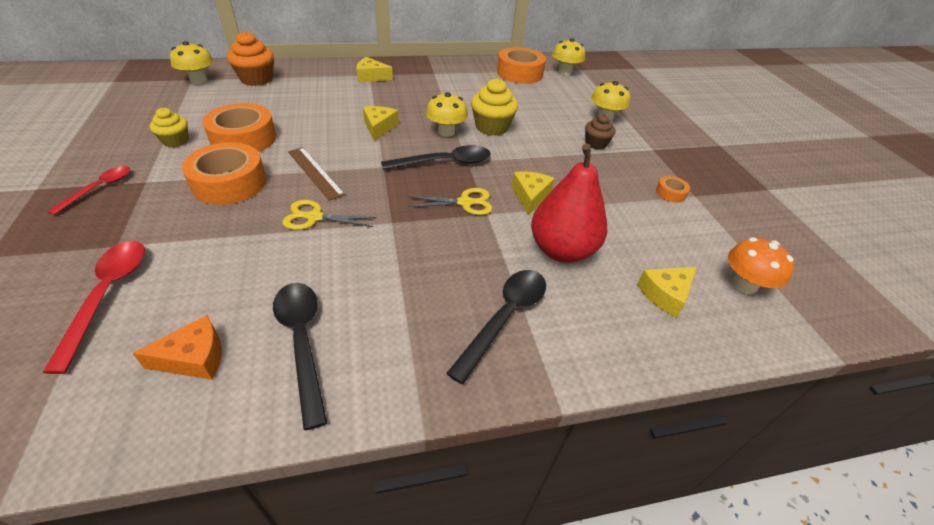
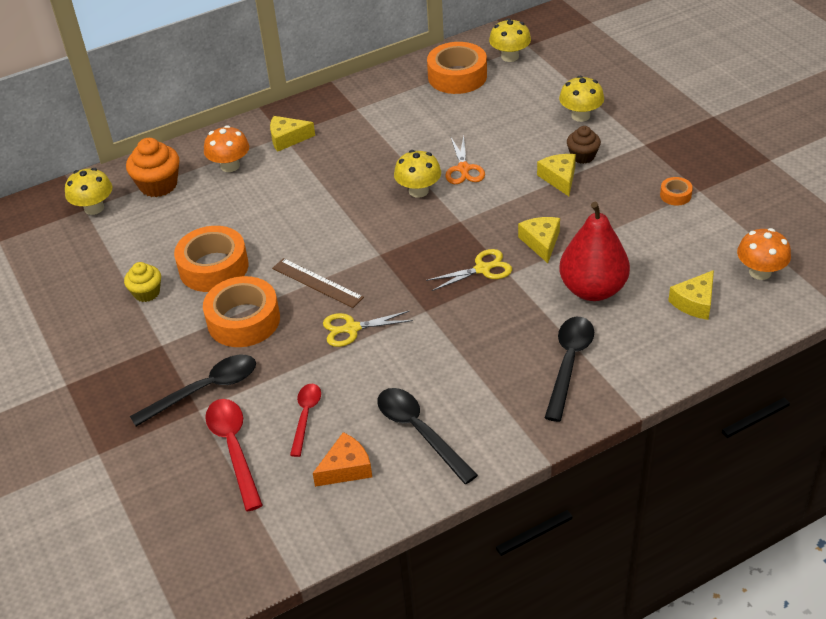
camera: 10 degrees left, 0 degrees up
red spoon [47,166,130,215] -> red spoon moved to [290,384,321,457]
yellow cheese [363,106,399,141] -> yellow cheese moved to [537,154,576,196]
black spoon [381,145,491,170] -> black spoon moved to [130,355,256,427]
yellow cupcake [471,78,518,136] -> orange scissors [445,136,485,184]
none -> orange mushroom [204,125,249,172]

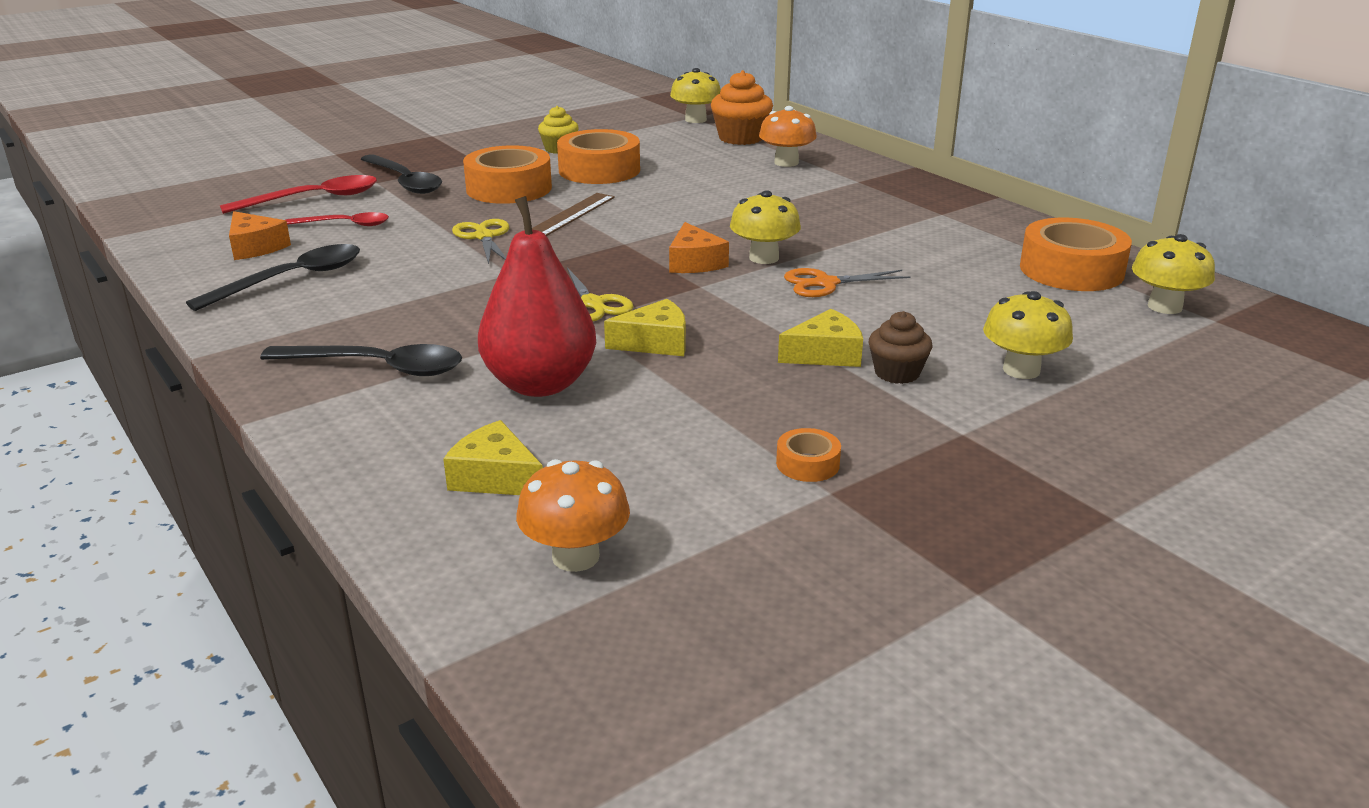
camera: 80 degrees right, 15 degrees down
yellow cheese [270,116,315,152] -> none
none -> orange cheese [669,222,729,273]

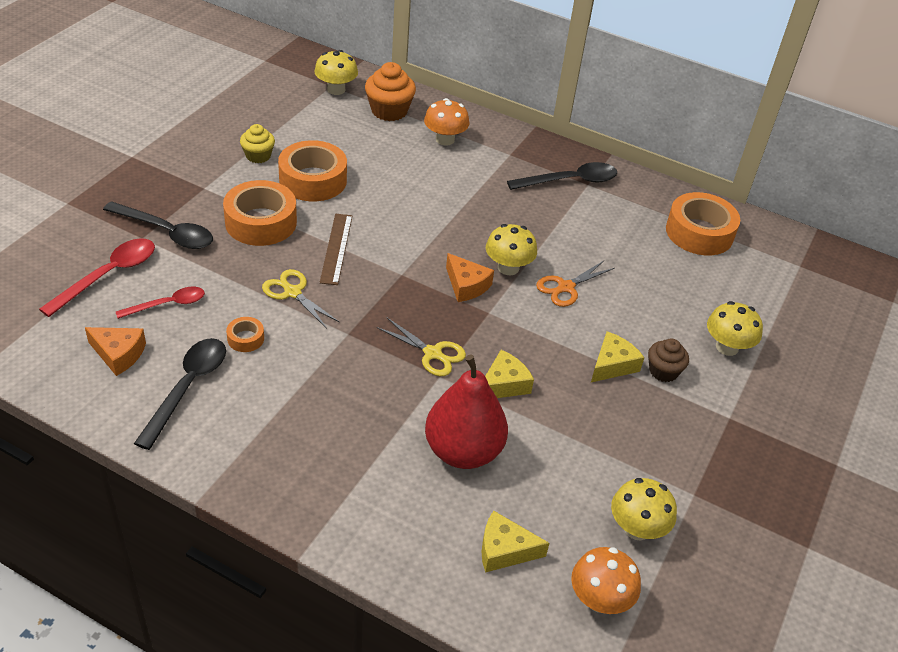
camera: 30 degrees left, 15 degrees up
black spoon [260,344,462,376] -> black spoon moved to [507,162,617,190]
orange tape [776,428,841,482] -> orange tape moved to [226,317,264,352]
yellow mushroom [1132,234,1215,314] -> yellow mushroom moved to [611,478,677,540]

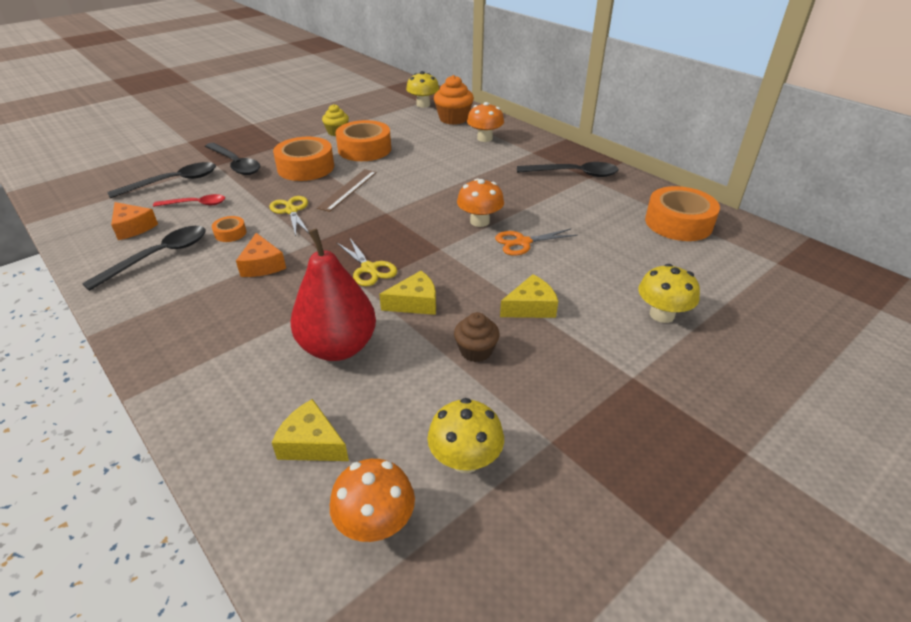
camera: 25 degrees right, 5 degrees down
red spoon [39,238,155,317] -> black spoon [107,162,216,198]
orange cheese [446,253,494,302] -> orange cheese moved to [236,233,286,277]
yellow mushroom [486,224,537,275] -> orange mushroom [457,178,504,227]
brown cupcake [648,339,689,382] -> brown cupcake moved to [454,312,500,362]

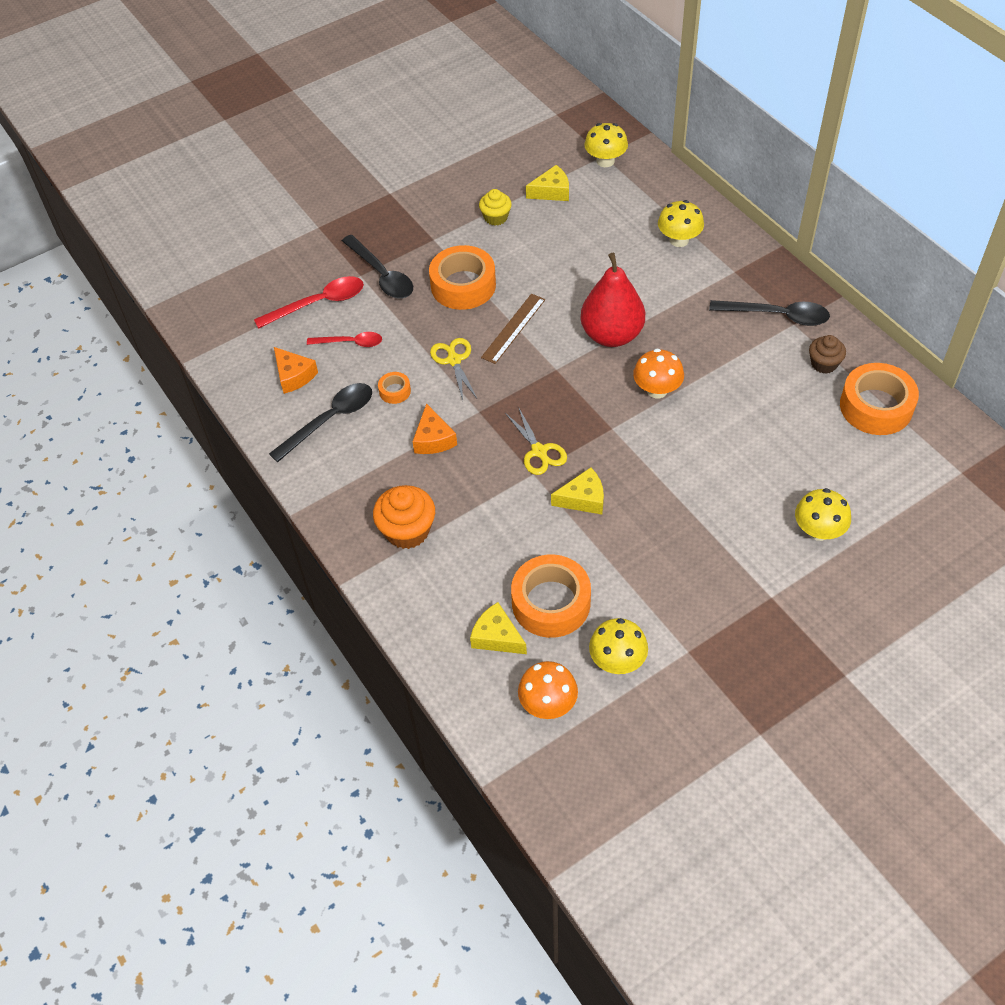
camera: 10 degrees right, 15 degrees up
black spoon [107,162,216,198] -> red spoon [254,276,364,329]
red pear [291,229,376,361] -> red pear moved to [581,253,645,347]
orange tape [336,120,391,161] -> orange tape moved to [511,554,591,638]
orange cupcake [434,75,474,125] -> orange cupcake moved to [373,485,435,549]
brown cupcake [454,312,500,362] -> brown cupcake moved to [809,335,846,374]
orange mushroom [467,102,504,142] -> yellow mushroom [658,200,704,247]
orange scissors [495,229,578,256] -> none
yellow cheese [500,274,558,318] -> yellow cheese moved to [526,165,569,201]

